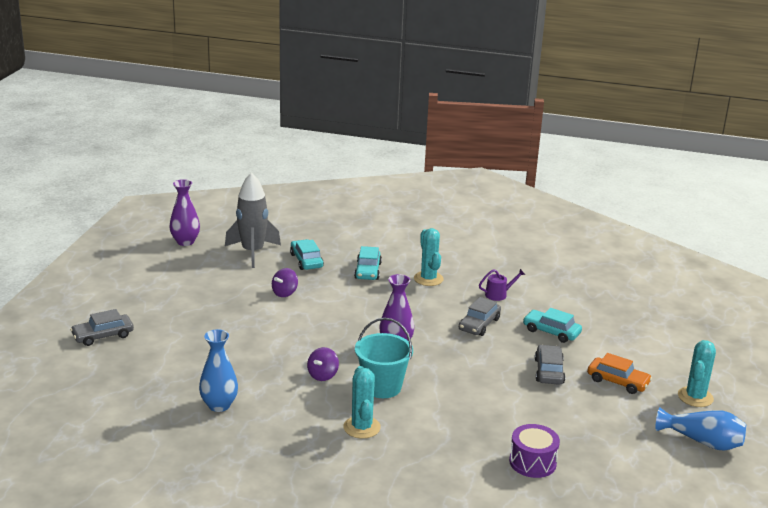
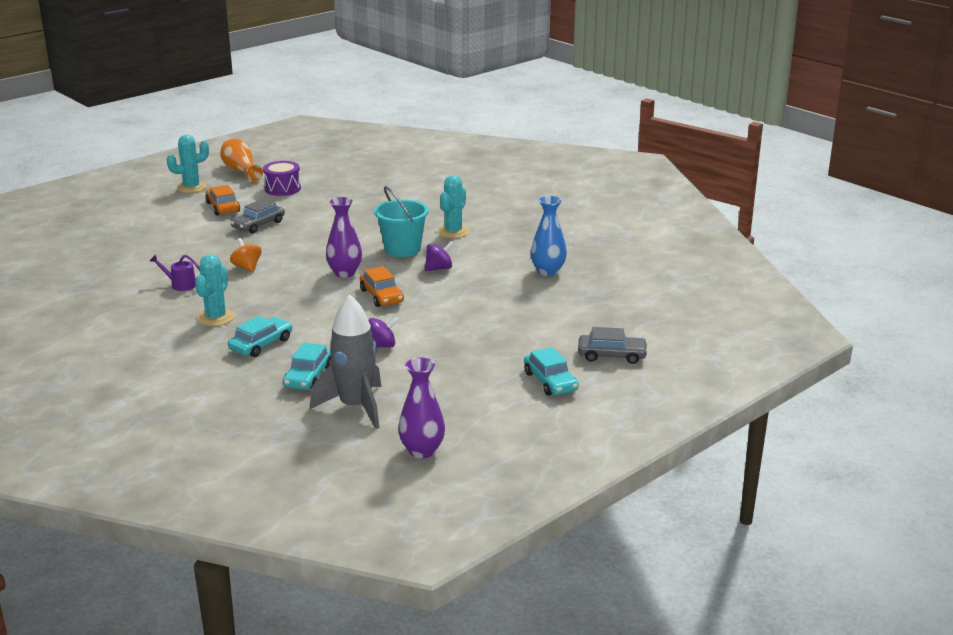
camera: 145 degrees left, 0 degrees up
grey car [459,297,501,336] -> orange spinning top [230,238,262,273]
purple drum [509,424,560,478] -> purple drum moved to [263,161,301,196]
turquoise car [523,308,582,343] -> turquoise car moved to [524,347,579,396]
blue vase [656,408,746,451] -> orange vase [220,139,263,182]
none -> orange car [360,266,404,307]

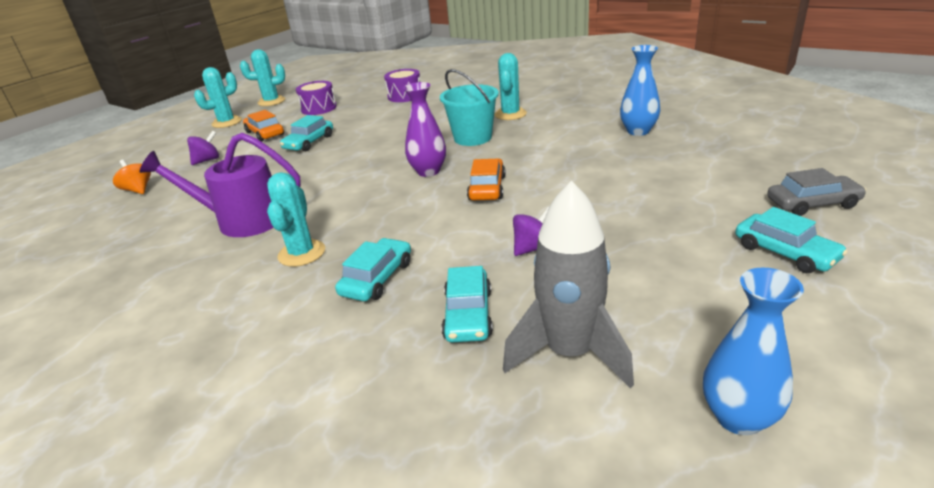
camera: 10 degrees left, 5 degrees up
purple watering can [150,255,200,291] -> purple watering can [139,133,301,237], size x2.18
orange vase [220,139,263,182] -> turquoise cactus [240,49,285,106]
orange spinning top [230,238,262,273] -> orange spinning top moved to [113,159,151,194]
grey car [231,199,285,234] -> turquoise car [280,115,333,151]
orange car [360,266,404,307] -> orange car turned 135 degrees counterclockwise [467,158,506,200]
purple vase [398,358,445,458] -> blue vase [703,268,804,435]
purple spinning top [425,241,454,271] -> purple spinning top moved to [187,131,219,165]
none -> purple drum [384,69,420,102]

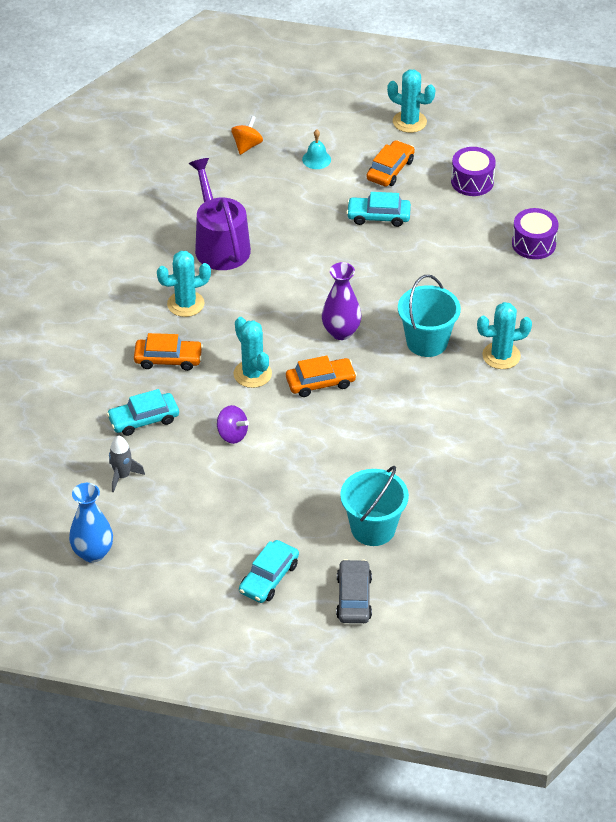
camera: 65 degrees right, 15 degrees up
purple spinning top [187,131,219,165] -> turquoise bell [302,130,331,169]
turquoise cactus [240,49,285,106] -> turquoise cactus moved to [233,317,272,388]
turquoise car [335,238,411,301] -> orange car [134,333,203,371]
grey rocket [503,181,634,389] -> grey rocket [109,435,145,493], size x0.51
blue vase [620,45,660,136] -> none
grey car [767,168,866,216] -> grey car turned 150 degrees counterclockwise [336,559,372,623]
none -> turquoise bucket [340,466,409,546]

